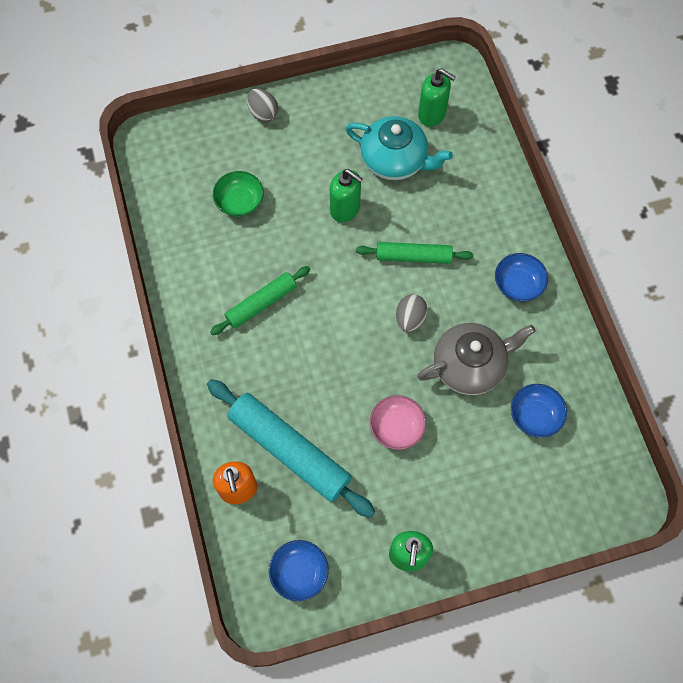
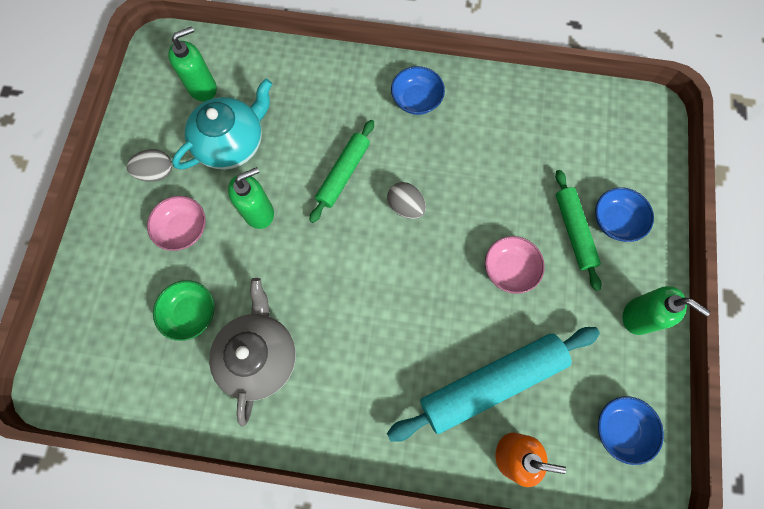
camera: 65 degrees left, 5 degrees up
green rolling pin [210,266,310,335] -> green rolling pin moved to [555,170,602,291]
grey egg [247,88,278,122] -> grey egg moved to [126,149,172,182]
grey teapot [417,323,536,395] -> grey teapot moved to [209,278,296,426]
blue bowl [511,384,567,438] -> blue bowl moved to [595,188,654,242]
none -> pink bowl [147,196,206,251]

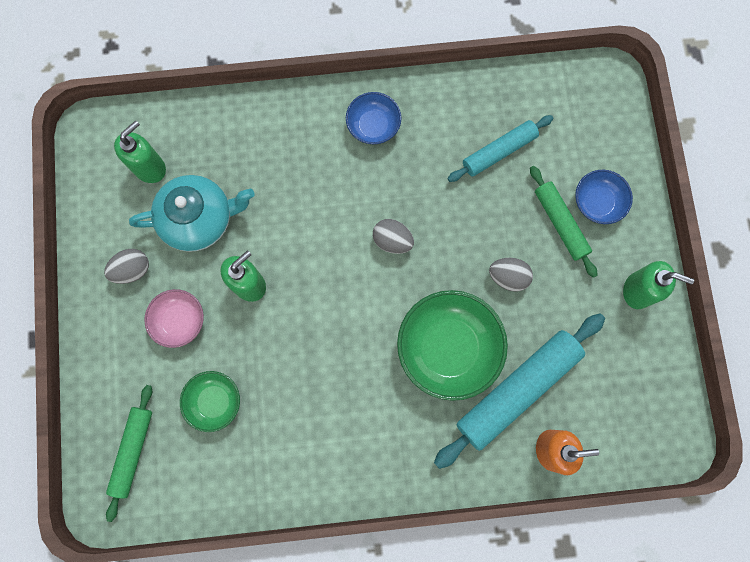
camera: 15 degrees left, 5 degrees up
turquoise teapot [172,79,272,170] -> turquoise teapot turned 45 degrees clockwise [129,175,255,252]
grey teapot [209,278,296,426] -> none
green rolling pin [309,120,374,223] -> green rolling pin moved to [106,385,152,522]
pink bowl [485,236,545,294] -> grey egg [489,258,533,292]
blue bowl [598,396,664,465] -> none
none -> green bowl [397,290,508,401]
none -> turquoise rolling pin [447,115,553,182]

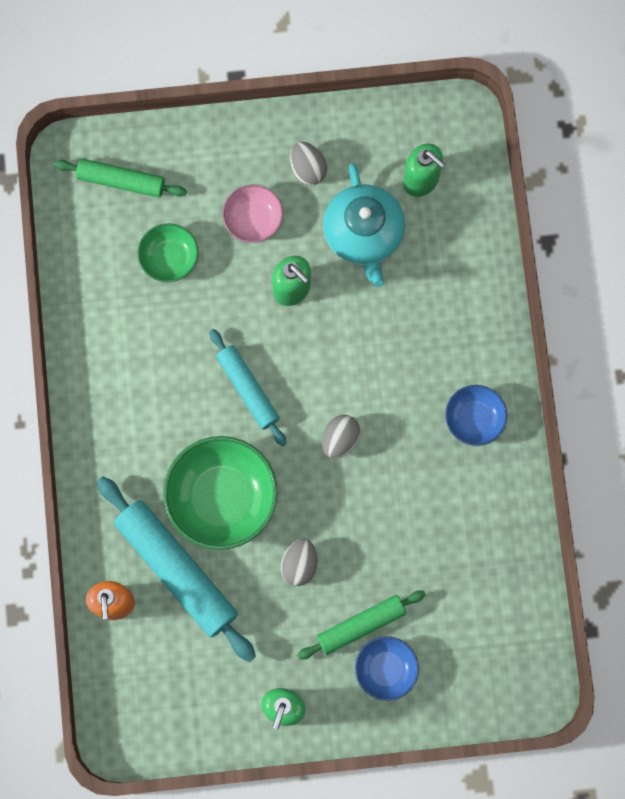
camera: 90 degrees right, 0 degrees up
turquoise rolling pin [447,115,553,182] -> turquoise rolling pin moved to [209,329,287,446]

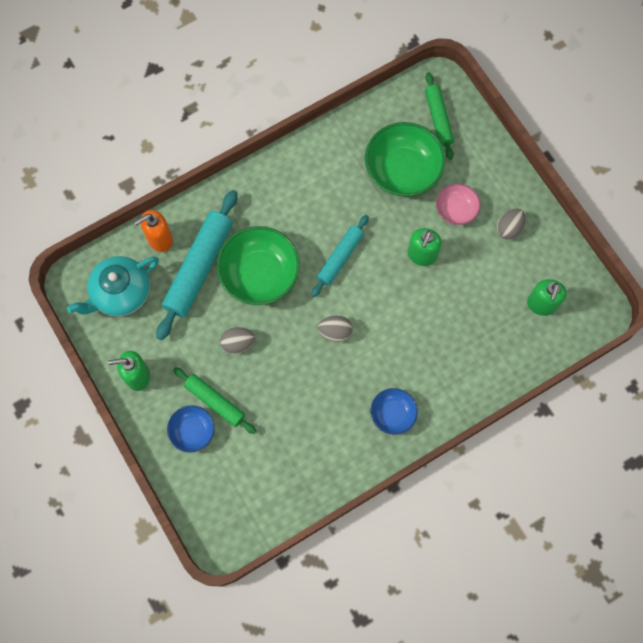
camera: 65 degrees right, 5 degrees down
green bowl [138,223,199,282] -> green bowl [365,122,446,197], size x1.81
turquoise teapot [323,163,405,287] -> turquoise teapot moved to [67,256,159,317]

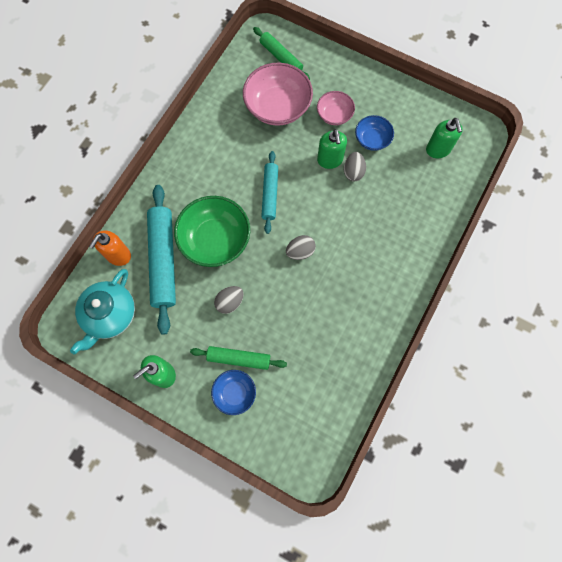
camera: 30 degrees left, 0 degrees up
green bowl [365,122,446,197] -> pink bowl [243,63,313,126]
blue bowl [370,388,418,435] -> blue bowl moved to [355,115,394,151]
grey egg [497,208,526,240] -> grey egg moved to [344,152,366,181]

